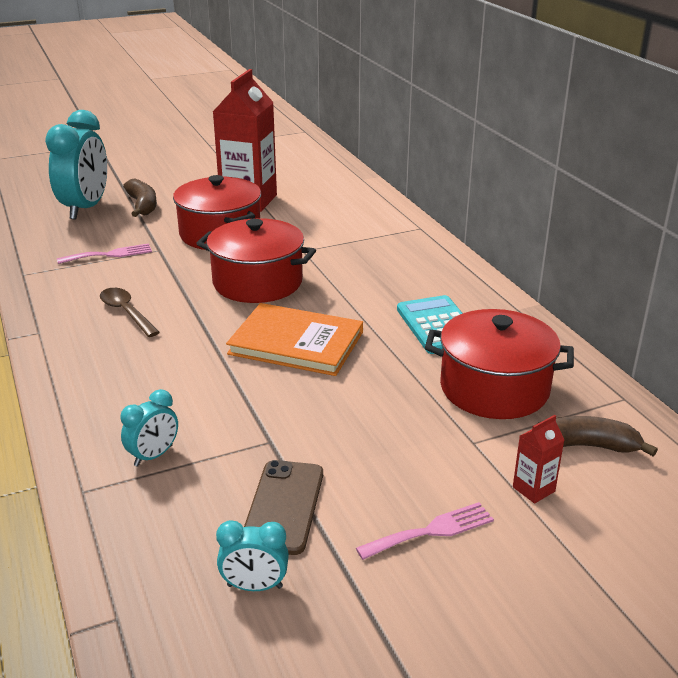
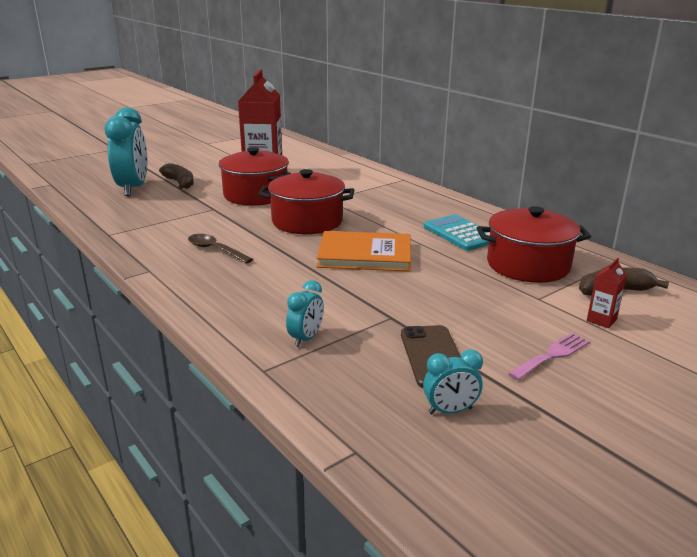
camera: 15 degrees left, 5 degrees down
pink fork [57,243,152,264] -> none

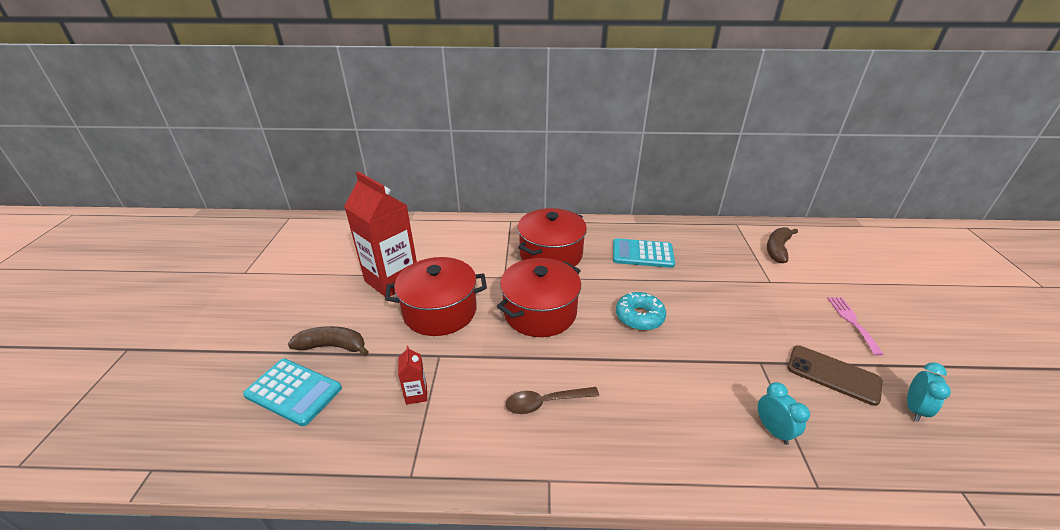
camera: 50 degrees left, 10 degrees up
turquoise clock [104,107,148,196] -> turquoise calculator [243,359,342,427]
orange book [316,231,411,271] -> turquoise donut [616,292,666,331]
red pot [477,206,591,283] -> red pot moved to [518,208,587,266]
red carton [587,258,627,328] -> red carton moved to [398,346,427,405]

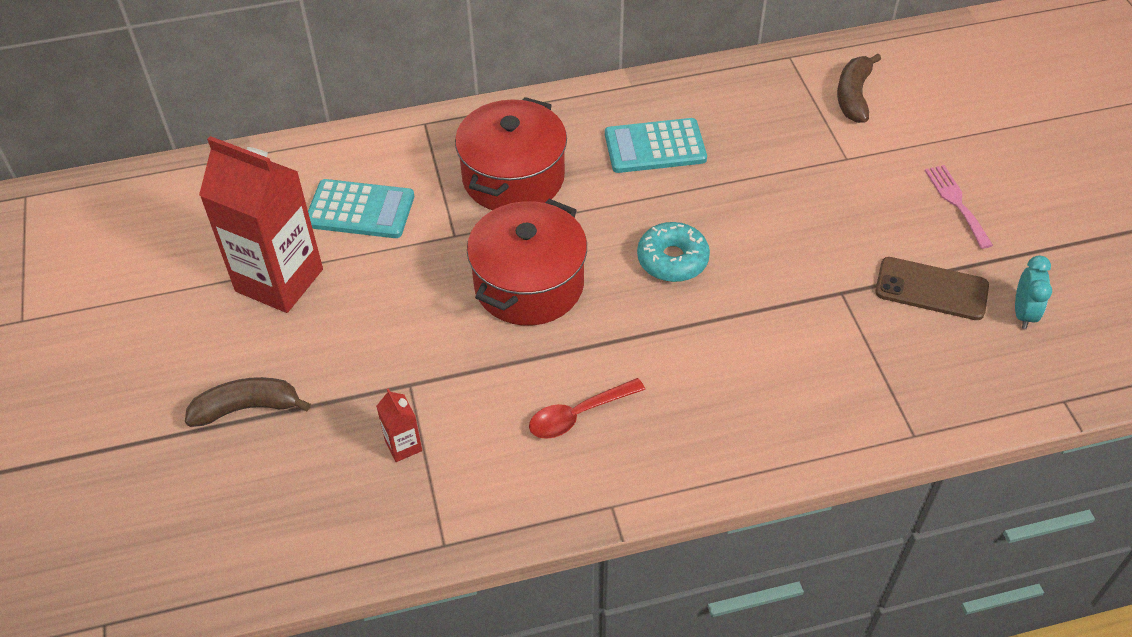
camera: 15 degrees left, 15 degrees up
turquoise calculator [243,359,342,427] -> turquoise calculator moved to [308,179,414,238]
red pot [385,257,487,336] -> none
brown spoon [506,387,599,414] -> red spoon [529,378,645,439]
turquoise clock [758,382,810,445] -> none

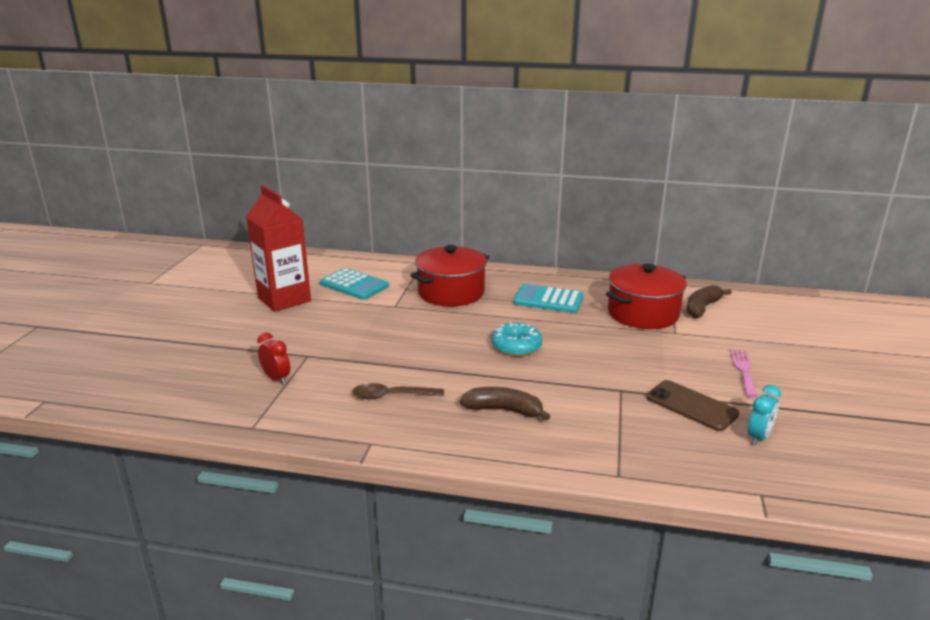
camera: 25 degrees right, 25 degrees down
brown banana [185,377,311,427] -> brown banana moved to [460,387,550,421]
red carton [376,388,422,462] -> red clock [257,332,290,385]
red pot [467,199,587,325] -> red pot moved to [606,264,687,329]
red spoon [529,378,645,439] -> brown spoon [352,383,444,399]

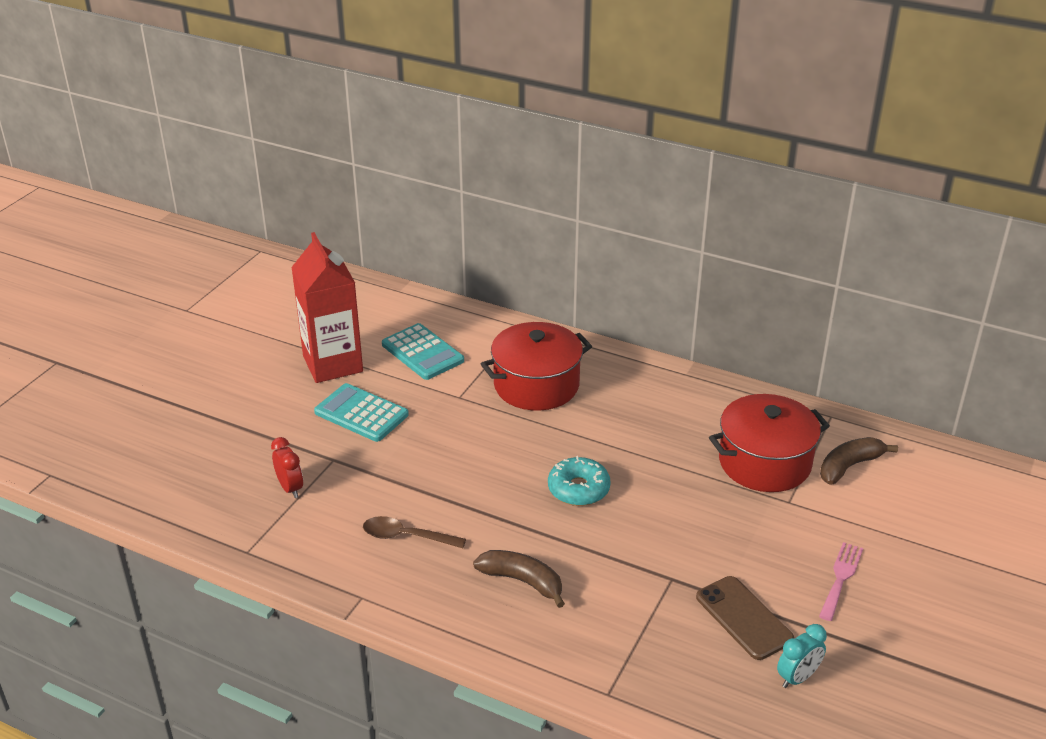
camera: 15 degrees right, 10 degrees up
turquoise calculator [514,284,584,313] -> turquoise calculator moved to [314,383,409,442]

